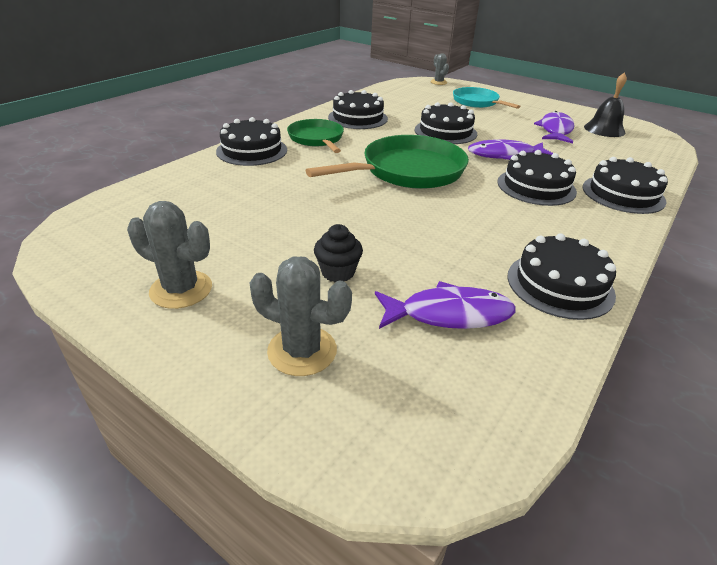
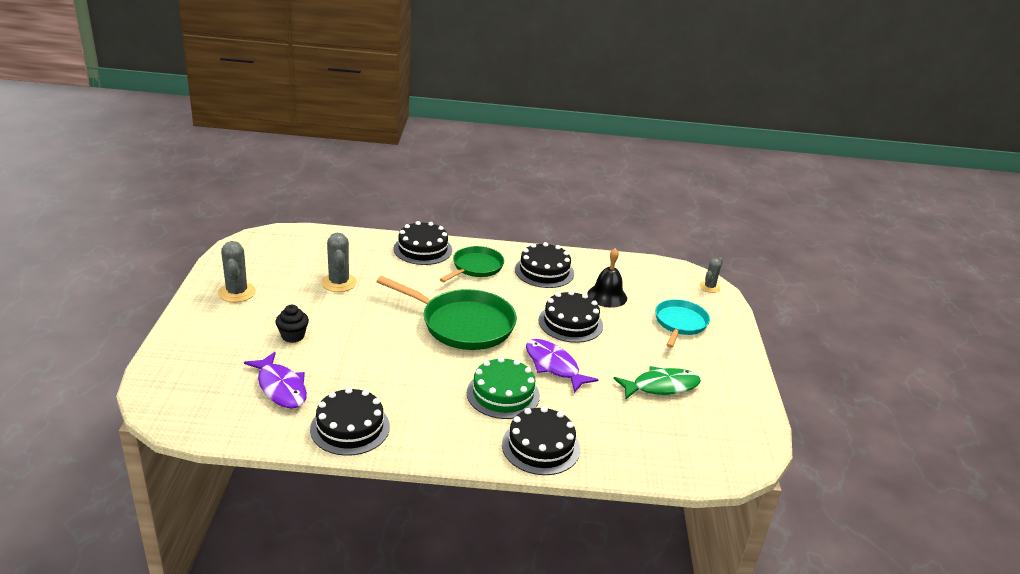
camera: 55 degrees right, 5 degrees down
grey cactus [249,257,352,376] -> grey cactus moved to [321,233,357,292]
black cake [498,150,577,206] -> green cake [467,357,540,419]
purple fish [534,111,575,144] -> green fish [614,366,701,399]
black bell [584,72,627,137] -> black bell moved to [587,248,627,308]

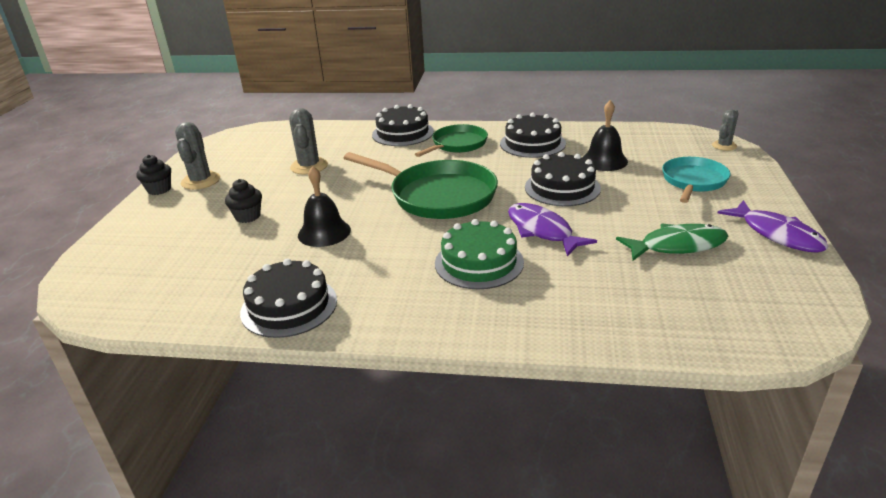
camera: 10 degrees right, 0 degrees up
purple fish [244,352,307,409] -> purple fish moved to [718,200,829,253]
black cake [502,406,580,475] -> none
none -> black cupcake [136,155,171,195]
none -> black bell [298,166,351,247]

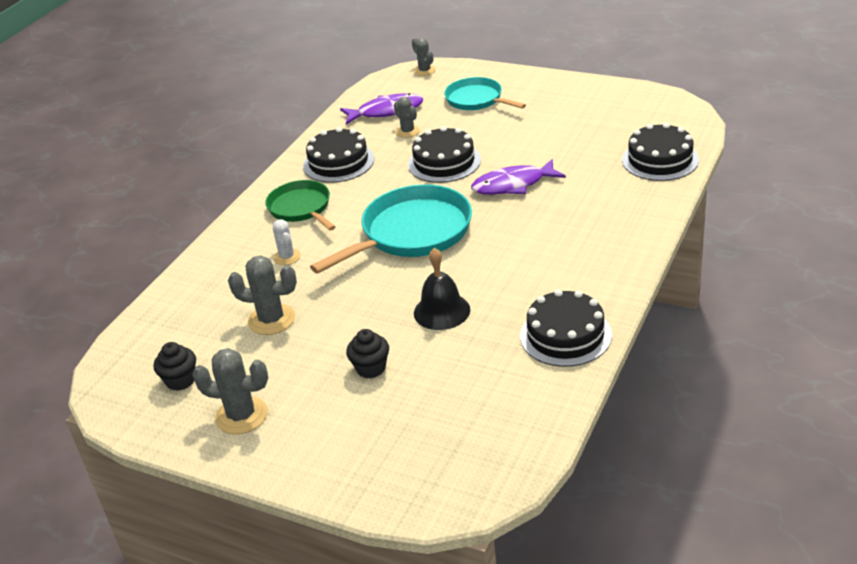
camera: 70 degrees left, 5 degrees up
black cupcake [136,155,171,195] -> black cupcake moved to [153,342,196,391]
green pan [344,152,498,219] -> turquoise pan [310,184,472,274]
black cake [372,104,434,146] -> black cake moved to [622,123,699,181]
green cake [435,219,524,289] -> none
black bell [582,100,628,171] -> grey cactus [394,97,420,138]
green fish [616,224,728,261] -> none
purple fish [718,200,829,253] -> purple fish moved to [340,93,423,124]
none -> white cactus [273,219,301,265]

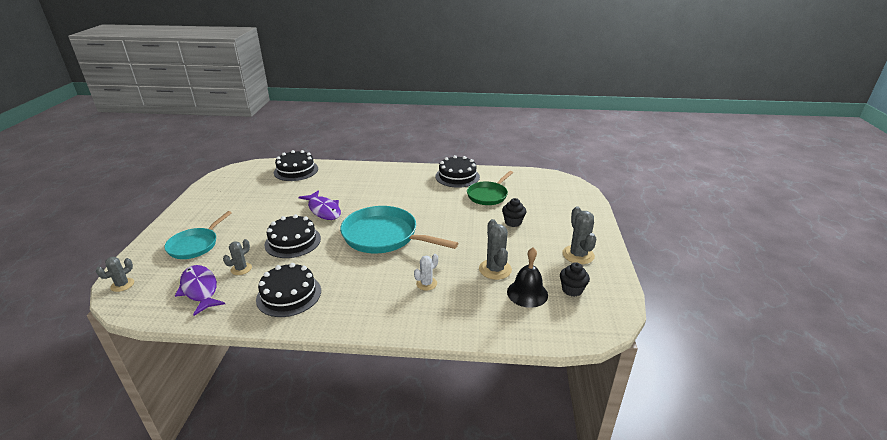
camera: 115 degrees left, 5 degrees down
green pan [265,180,336,231] -> green pan moved to [467,171,513,205]
black bell [414,248,470,330] -> black bell moved to [507,248,548,308]

